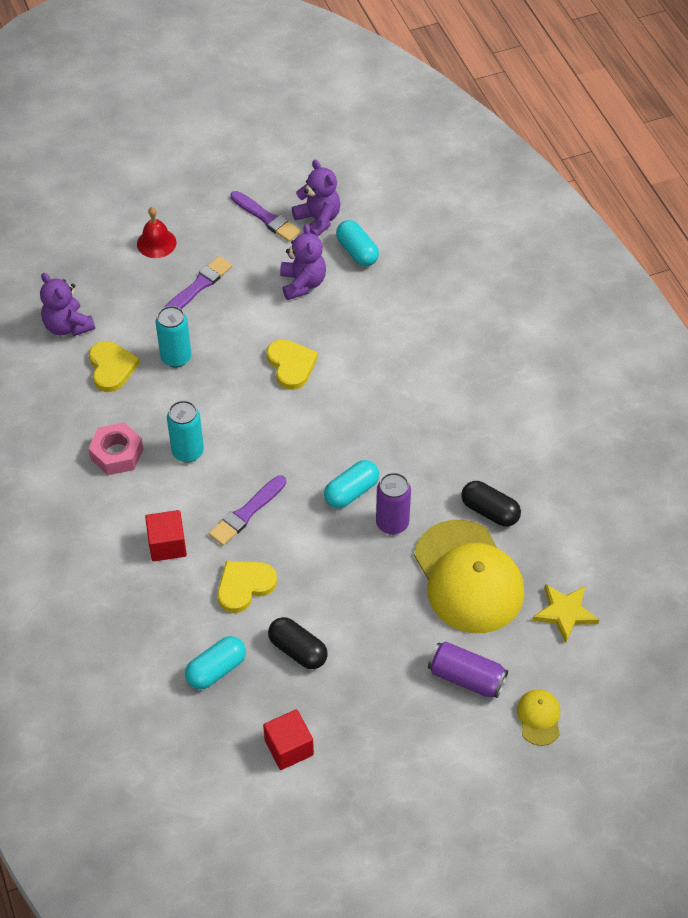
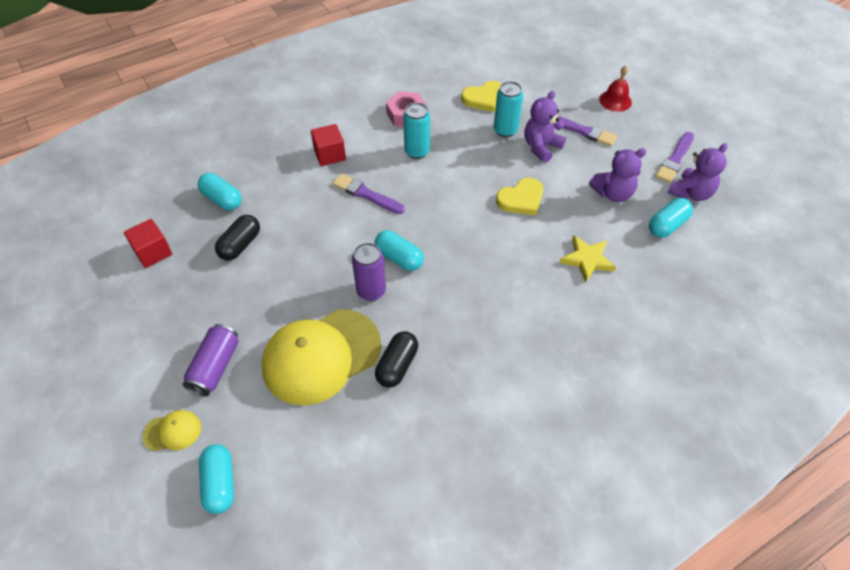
camera: 80 degrees right, 0 degrees up
purple teddy bear [40,273,95,336] -> purple teddy bear moved to [524,91,566,163]
yellow heart [217,561,277,613] -> none
yellow star [532,584,599,643] -> yellow star moved to [559,235,616,283]
none -> turquoise capsule [199,444,234,514]

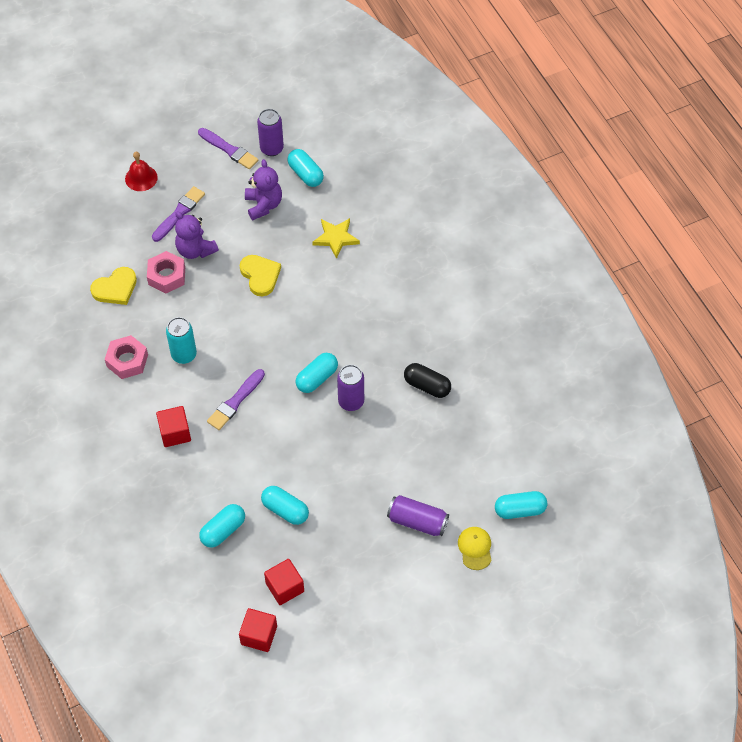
camera: 85 degrees left, 5 degrees up
black capsule [215,215,260,260] -> turquoise capsule [261,486,309,525]
yellow cap [262,309,382,406] -> none
yellow heart [461,81,501,112] -> yellow heart turned 75 degrees clockwise [90,267,137,305]
turquoise can [494,81,523,137] -> pink nut [147,251,185,293]
purple teddy bear [667,143,728,201] -> purple can [257,109,284,156]
none -> red cube [239,608,277,652]

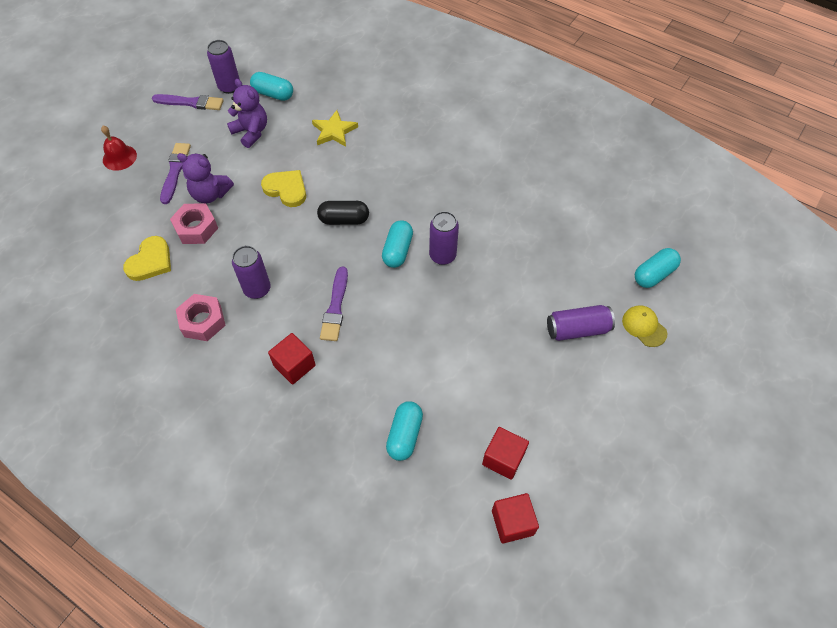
camera: 30 degrees left, 0 degrees up
turquoise can [166,317,197,364] -> purple can [232,246,271,299]
turquoise capsule [261,486,309,525] -> none
black capsule [404,363,451,398] -> black capsule moved to [317,201,369,225]

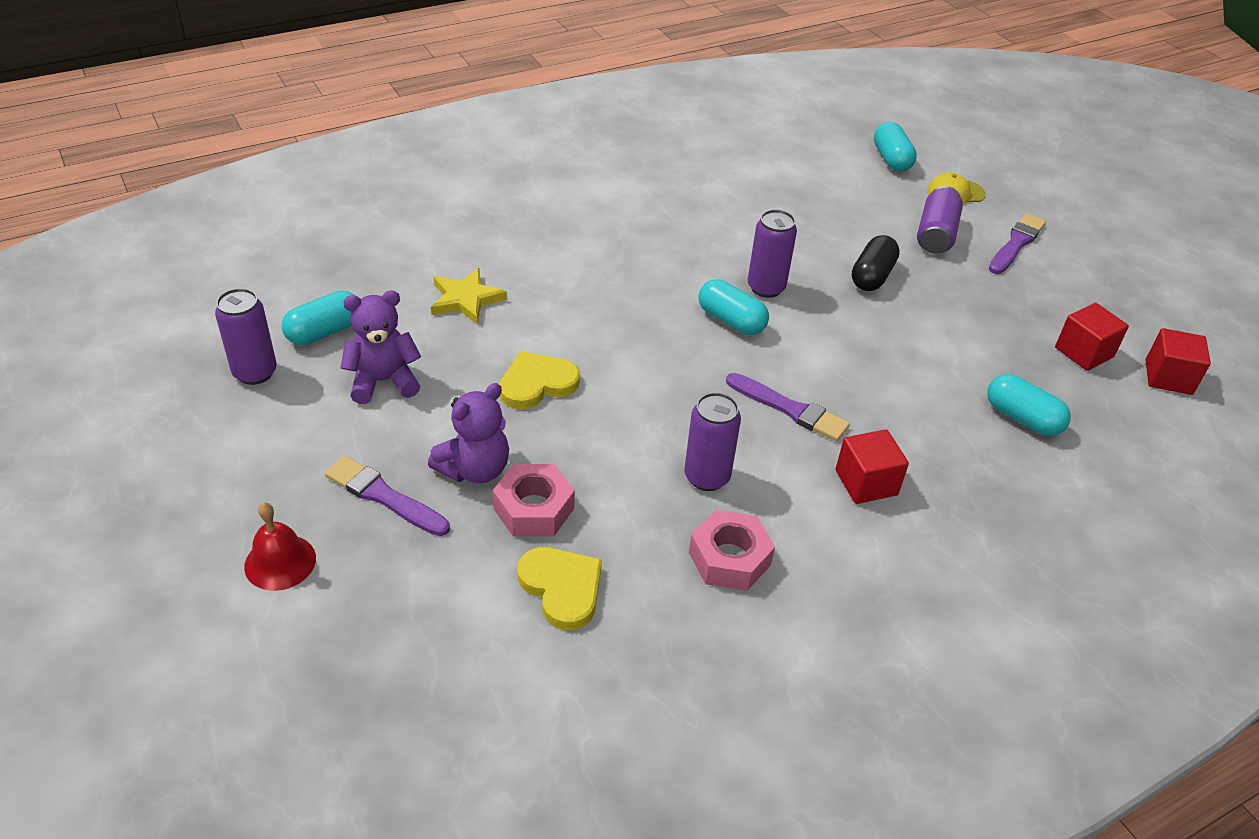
camera: 65 degrees left, 15 degrees down
purple brush [152,94,224,110] -> purple brush moved to [989,213,1046,274]
black capsule [317,201,369,225] -> black capsule moved to [852,235,900,291]

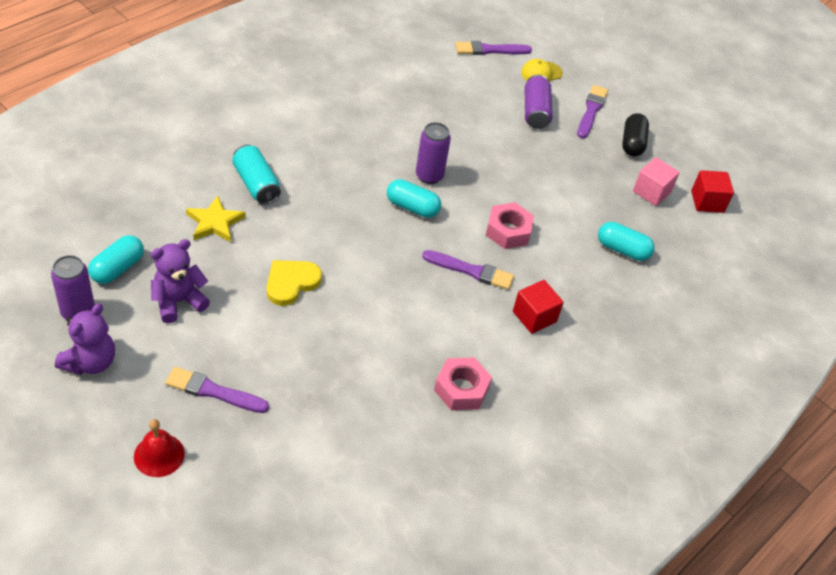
camera: 20 degrees left, 5 degrees up
purple teddy bear [428,383,509,483] -> purple teddy bear moved to [55,303,115,375]
pink nut [493,464,575,536] -> pink nut moved to [486,202,534,249]
yellow heart [517,547,602,630] -> none
purple can [685,392,741,491] -> none
black capsule [852,235,900,291] -> black capsule moved to [622,113,649,156]
turquoise capsule [874,122,917,172] -> purple brush [455,41,532,55]
red cube [1055,303,1129,371] -> pink cube [633,157,680,206]
none -> turquoise can [232,144,281,205]

